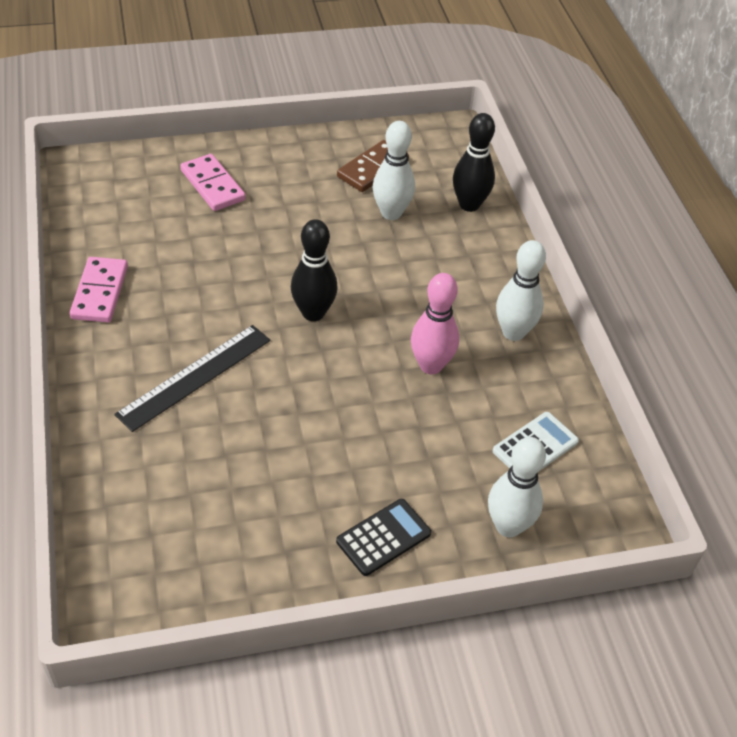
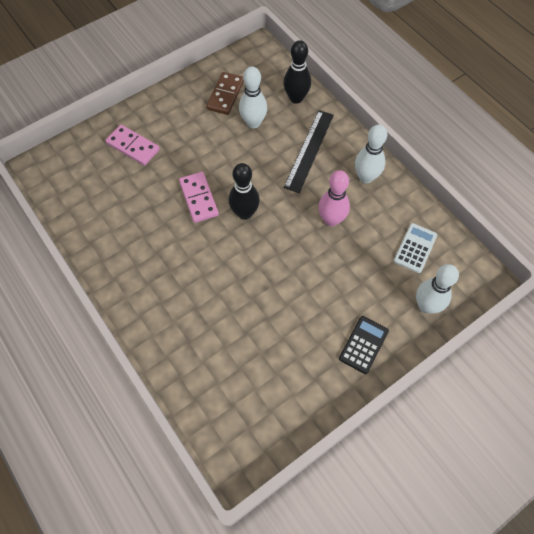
camera: 20 degrees left, 15 degrees up
pink domino [70,257,128,322] -> pink domino moved to [179,172,219,223]
black ruler [114,325,270,432] -> black ruler moved to [284,110,334,193]

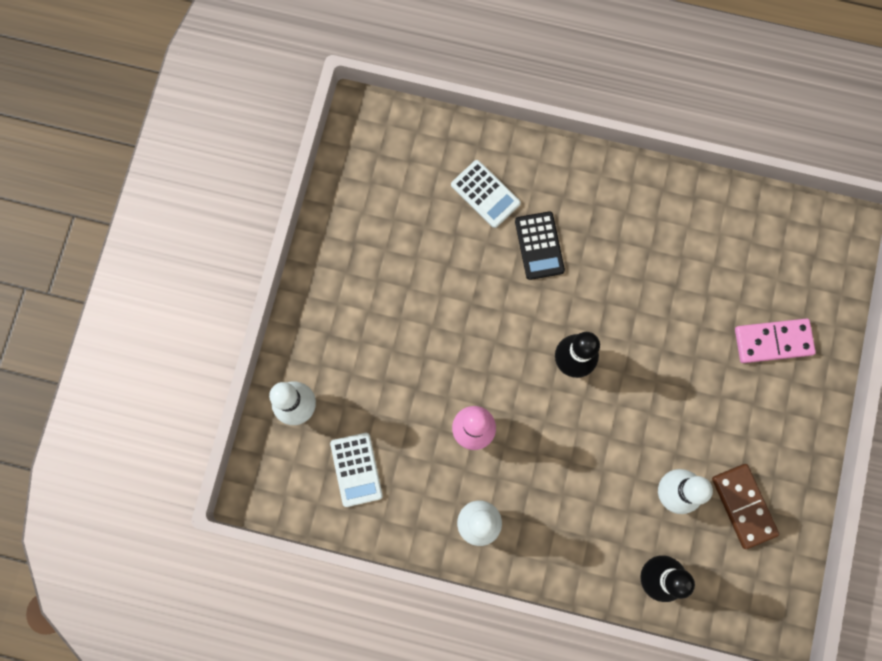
camera: 140 degrees right, 15 degrees up
pink domino [179,172,219,223] -> none
black ruler [284,110,334,193] -> none
black calculator [339,316,389,374] -> black calculator moved to [515,211,565,280]
none -> white calculator [451,160,521,228]

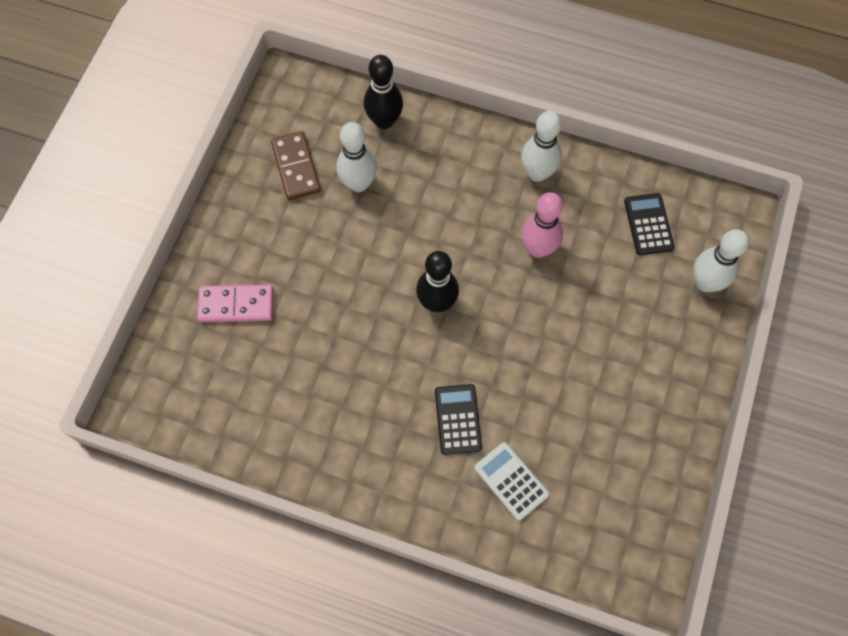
camera: 175 degrees left, 10 degrees down
white calculator [330,433,383,507] -> black calculator [624,193,674,255]

